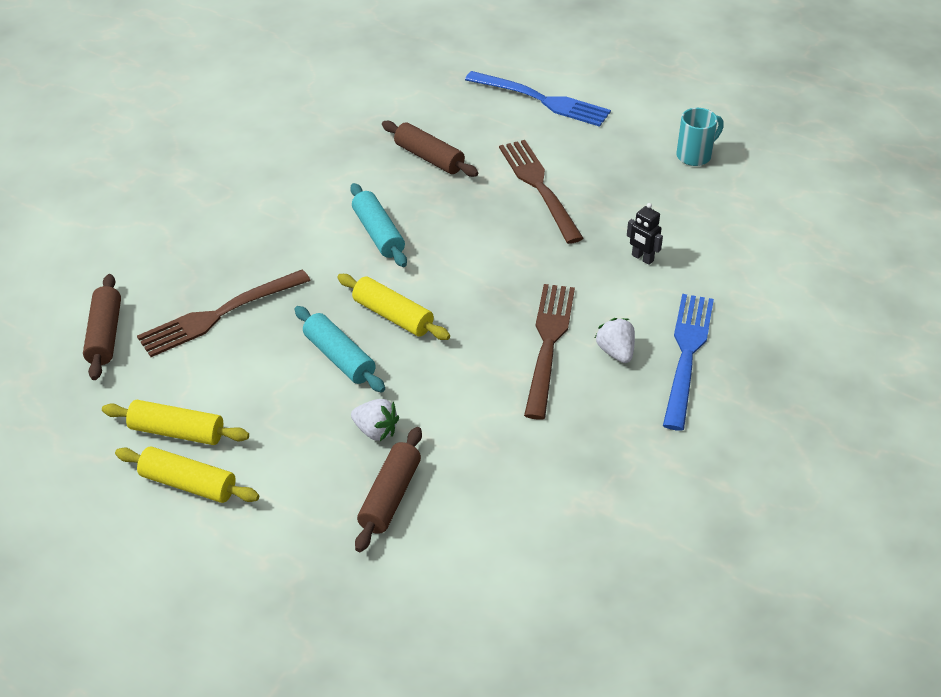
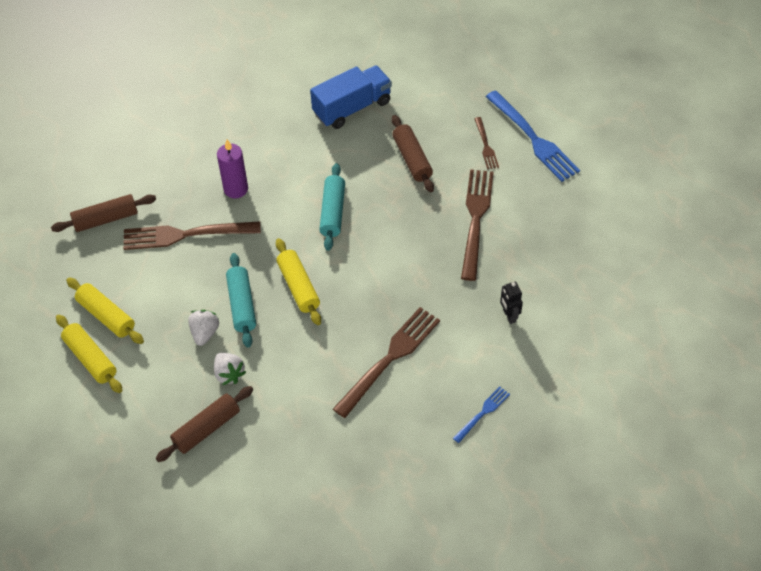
camera: 30 degrees right, 10 degrees up
brown rolling pin [83,274,121,380] -> brown rolling pin turned 45 degrees clockwise [51,194,156,232]
white strawberry [595,318,635,363] -> white strawberry moved to [188,310,219,346]
blue fork [663,294,714,431] -> blue fork [453,387,510,443], size x0.51
turquoise mug [676,108,724,166] -> none
none -> purple candle [217,140,248,198]
none -> blue truck [310,65,392,129]
none -> brown fork [474,117,499,169]

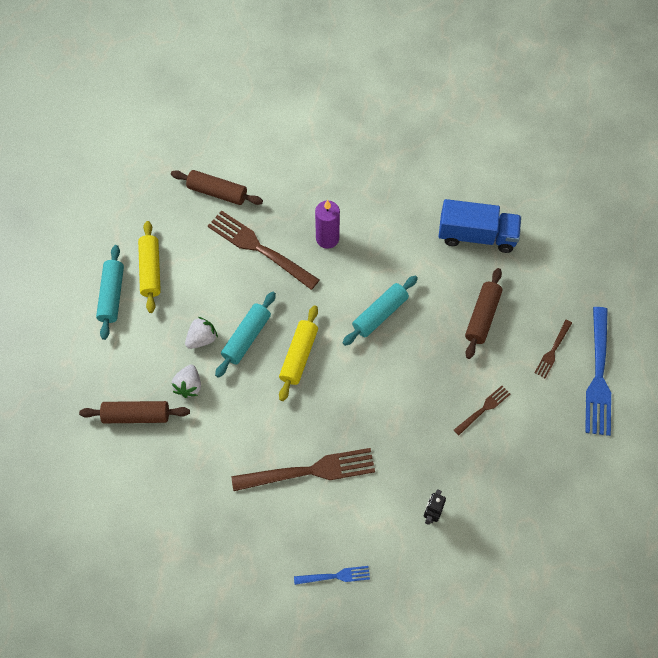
camera: 40 degrees right, 10 degrees up
yellow rolling pin [56,315,123,393] -> turquoise rolling pin [96,245,124,340]
brown fork [461,169,494,281] -> brown fork [454,386,510,435], size x0.51

